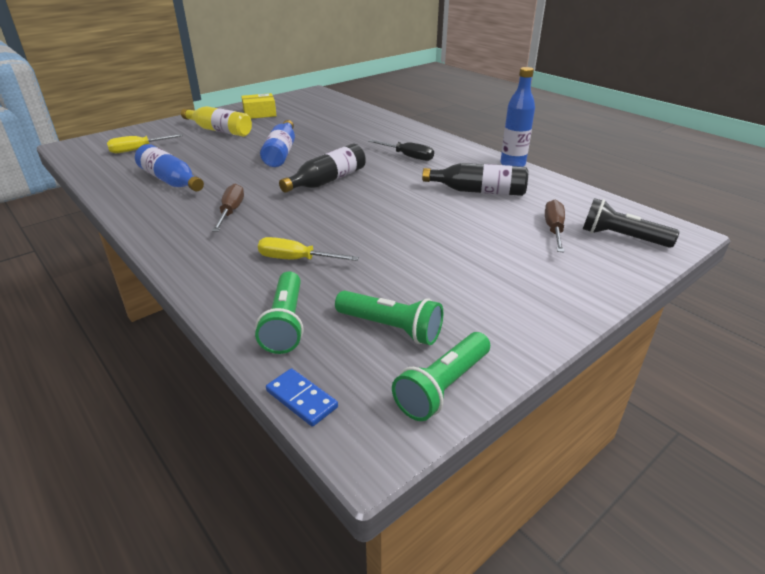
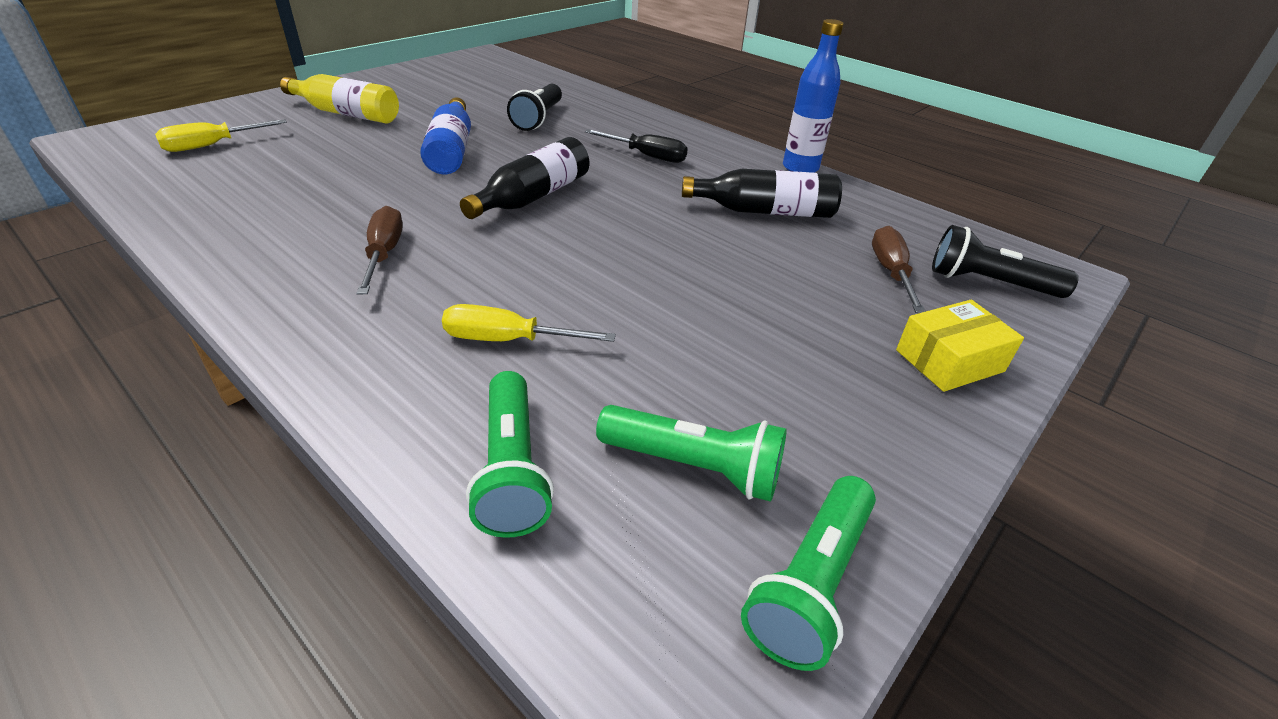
camera: 10 degrees left, 5 degrees up
blue bottle [135,144,204,192] -> none
yellow box [241,93,277,119] -> yellow box moved to [896,300,1024,392]
blue domino [266,368,338,427] -> none
none -> black flashlight [507,84,562,131]

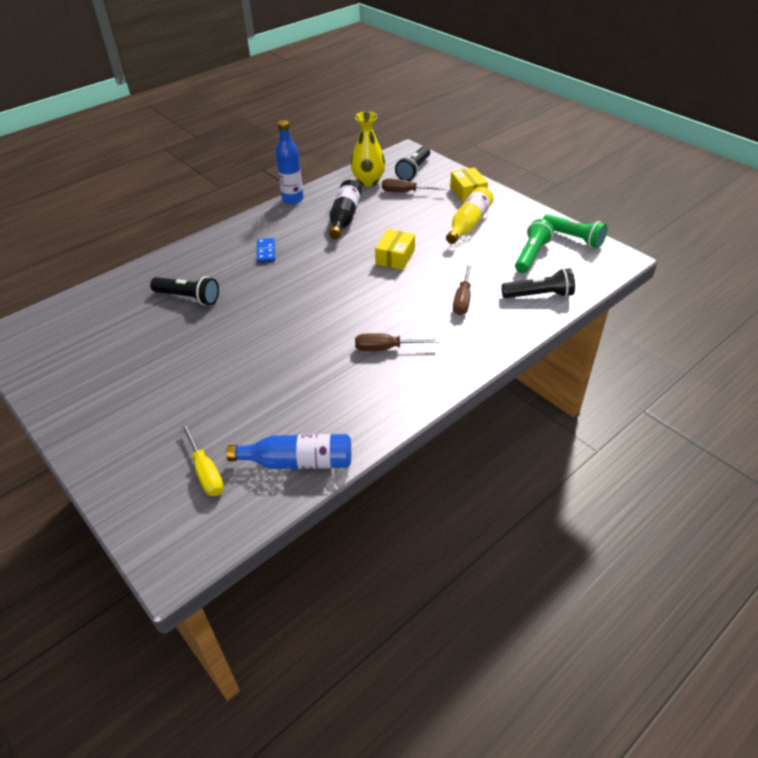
camera: 80 degrees left, 5 degrees up
yellow bottle [280,74,399,124] -> yellow bottle moved to [446,187,493,244]
blue bottle [420,98,471,174] -> blue bottle moved to [226,434,351,469]
yellow screwdriver [442,304,616,342] -> brown screwdriver [453,263,472,315]
black bottle [460,137,589,219] -> none
green flashlight [466,371,554,538] -> black flashlight [501,268,575,298]
black screwdriver [585,129,688,163] -> blue domino [257,238,275,263]
none -> yellow vase [350,111,385,186]
none -> yellow box [375,229,415,270]

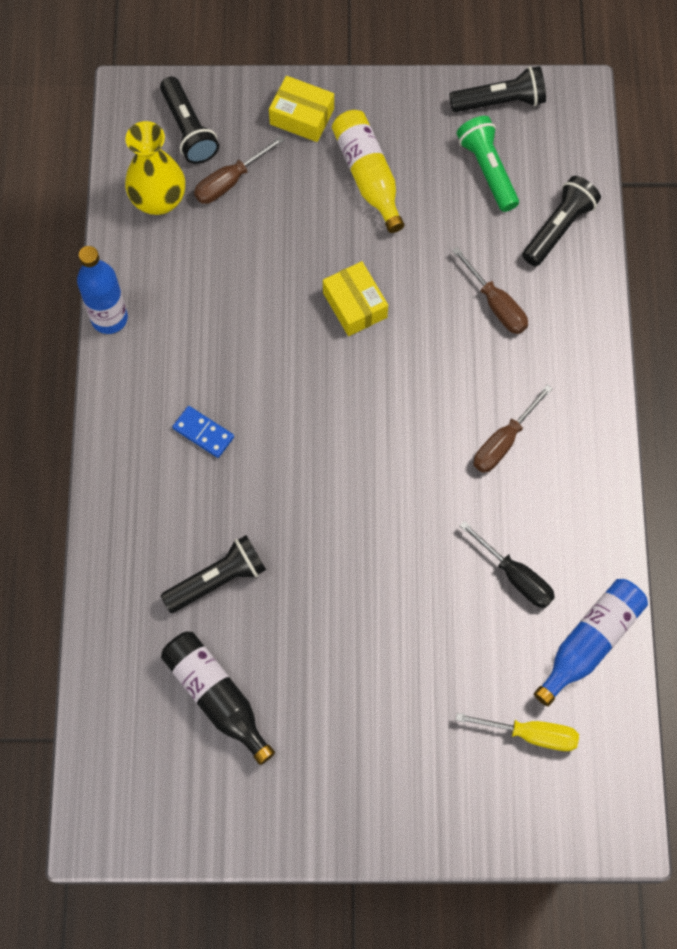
camera: 50 degrees left, 25 degrees up
black bottle [329,180,362,239] -> black bottle moved to [161,632,275,765]
green flashlight [543,214,608,248] -> black flashlight [450,66,546,112]
none -> black screwdriver [460,521,555,608]

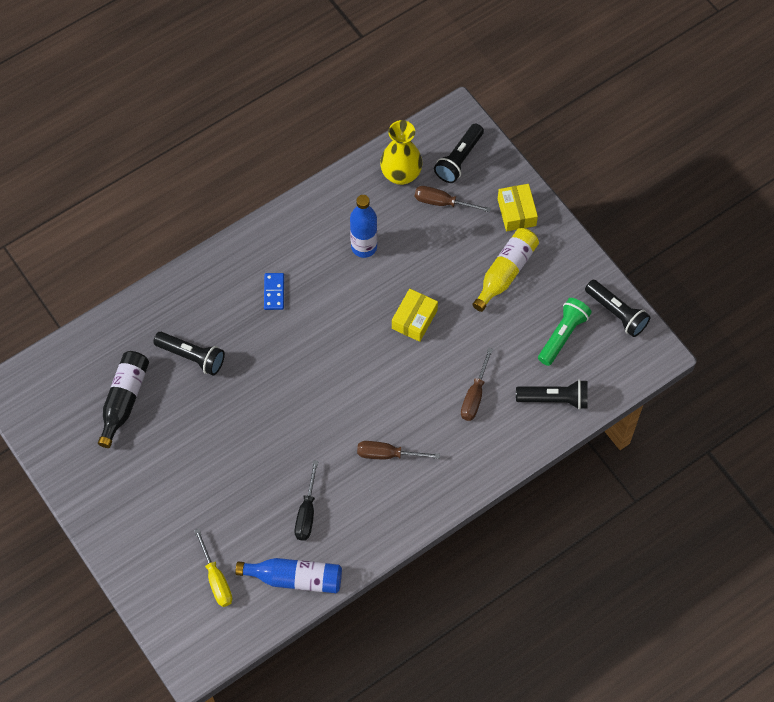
camera: 55 degrees right, 5 degrees down
blue bottle [77,246,128,334] -> blue bottle moved to [350,195,377,258]

